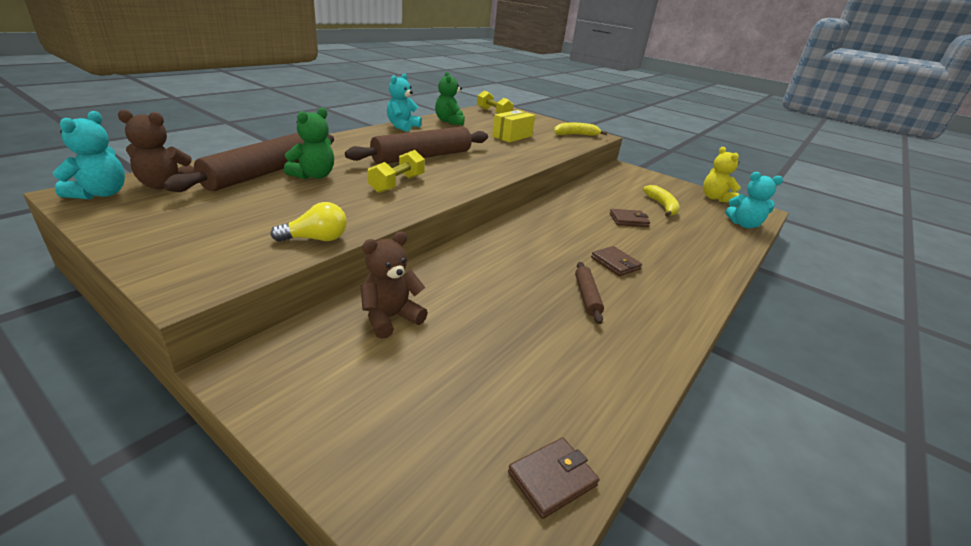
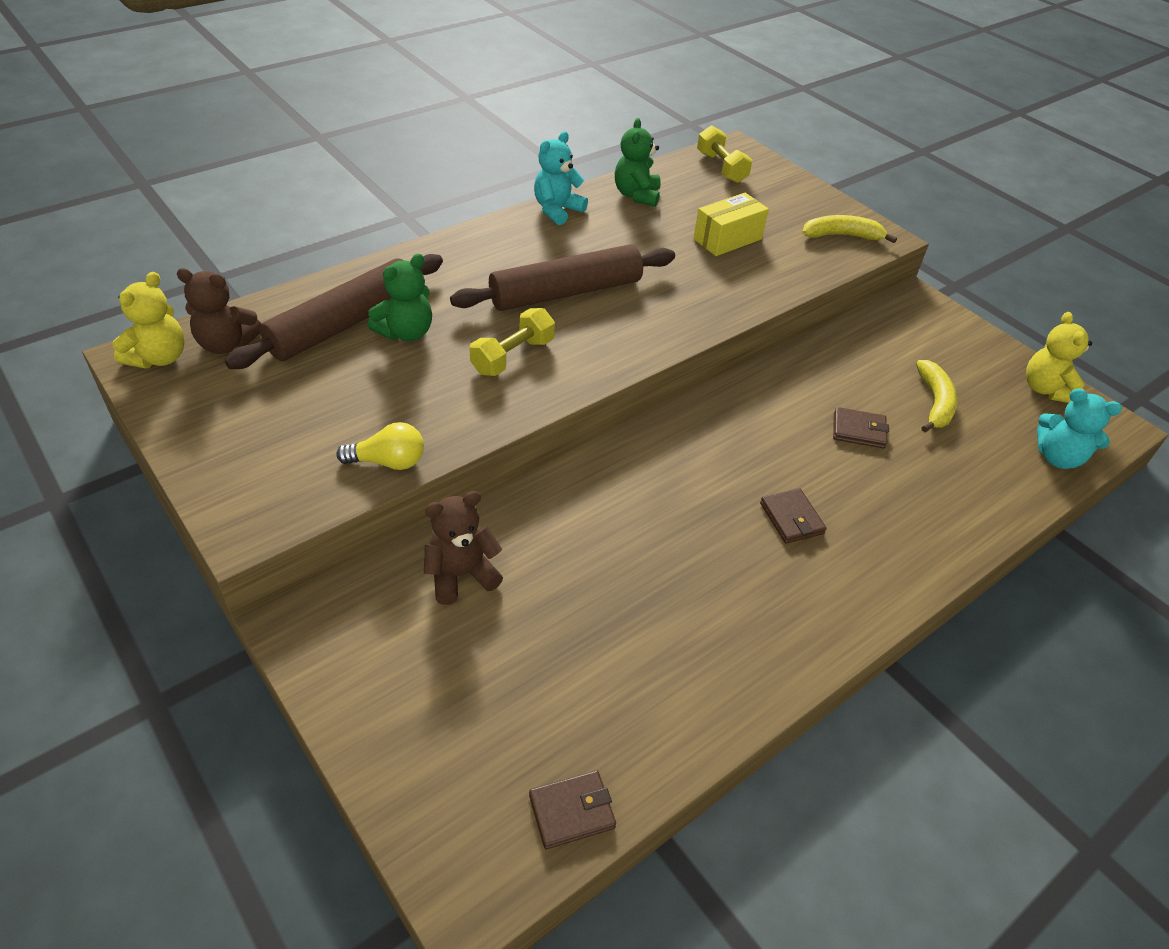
camera: 15 degrees right, 15 degrees up
turquoise teddy bear [52,111,125,199] -> yellow teddy bear [112,272,184,369]
brown rolling pin [575,262,604,324] -> none

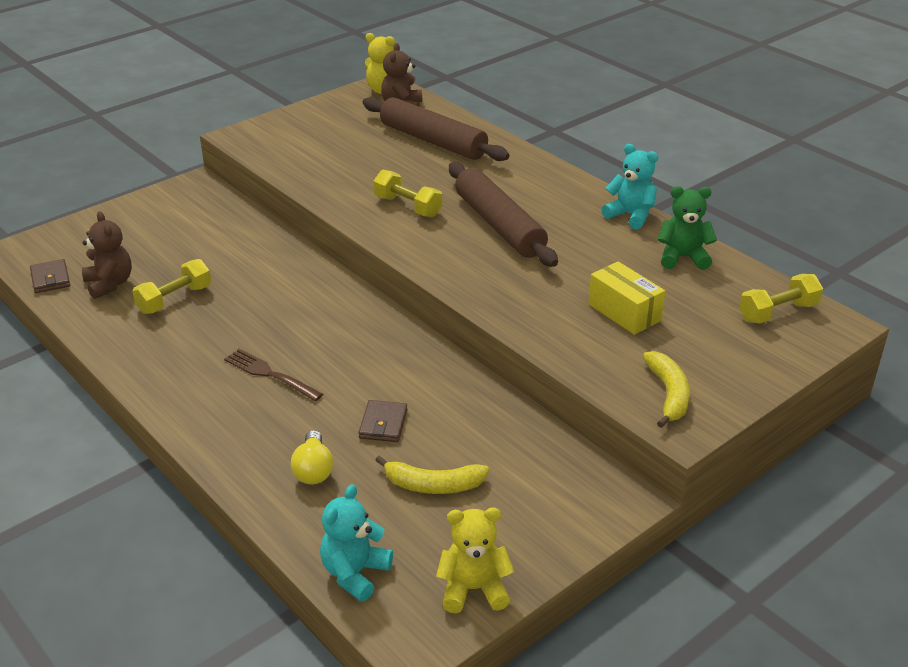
camera: 90 degrees right, 10 degrees down
yellow light bulb [336,422,424,470] -> yellow light bulb moved to [291,430,333,484]
green teddy bear [368,254,432,341] -> none
brown teddy bear [424,491,503,605] -> brown teddy bear moved to [82,211,132,299]
brown wallet [760,488,827,543] -> brown fork [224,349,323,401]
none -> yellow dumbbell [132,259,211,314]

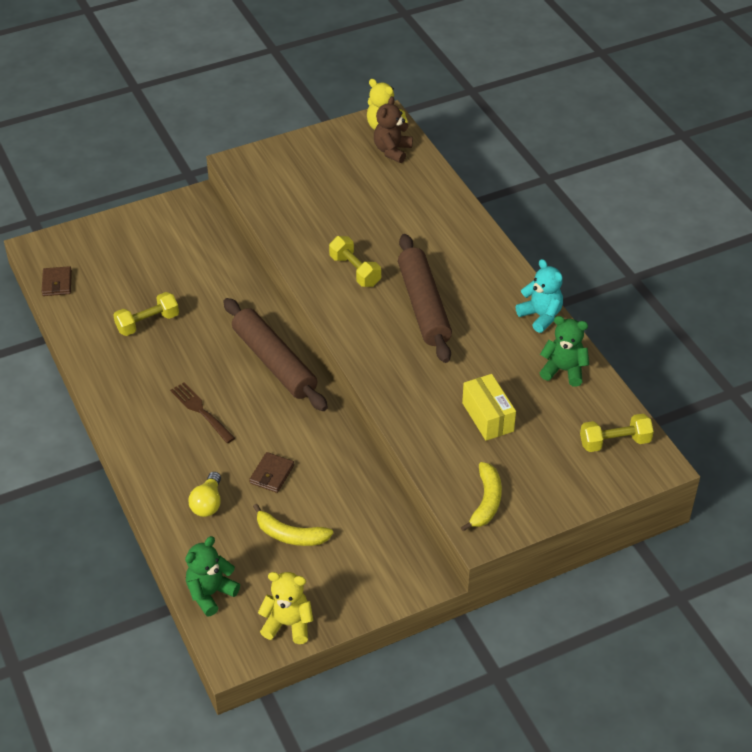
camera: 15 degrees right, 10 degrees up
brown teddy bear [82,211,132,299] -> none
turquoise teddy bear [320,484,393,602] -> green teddy bear [185,536,240,616]
brown rolling pin [363,97,509,161] -> brown rolling pin moved to [223,298,328,411]

